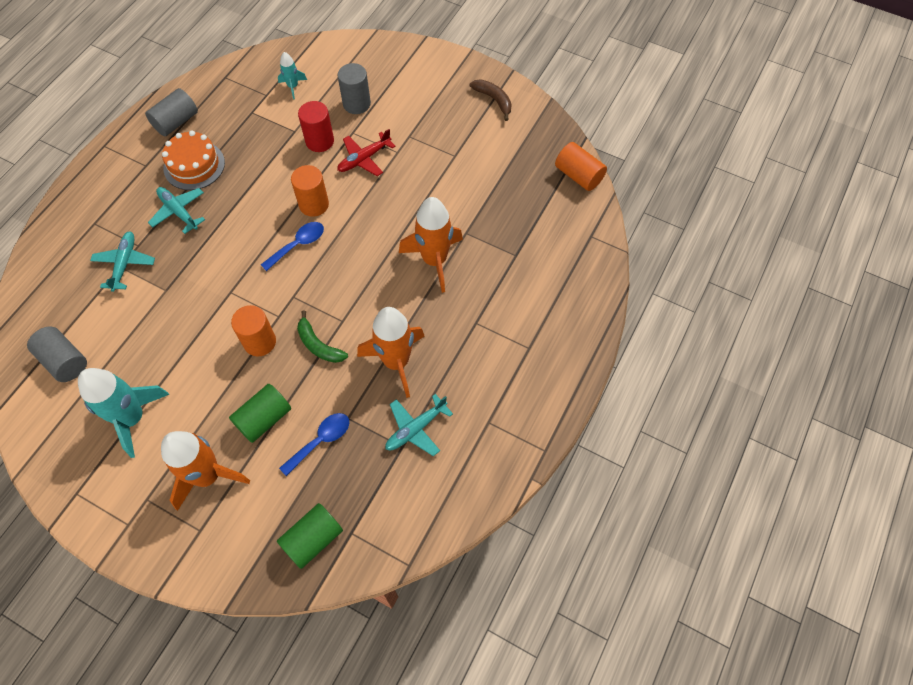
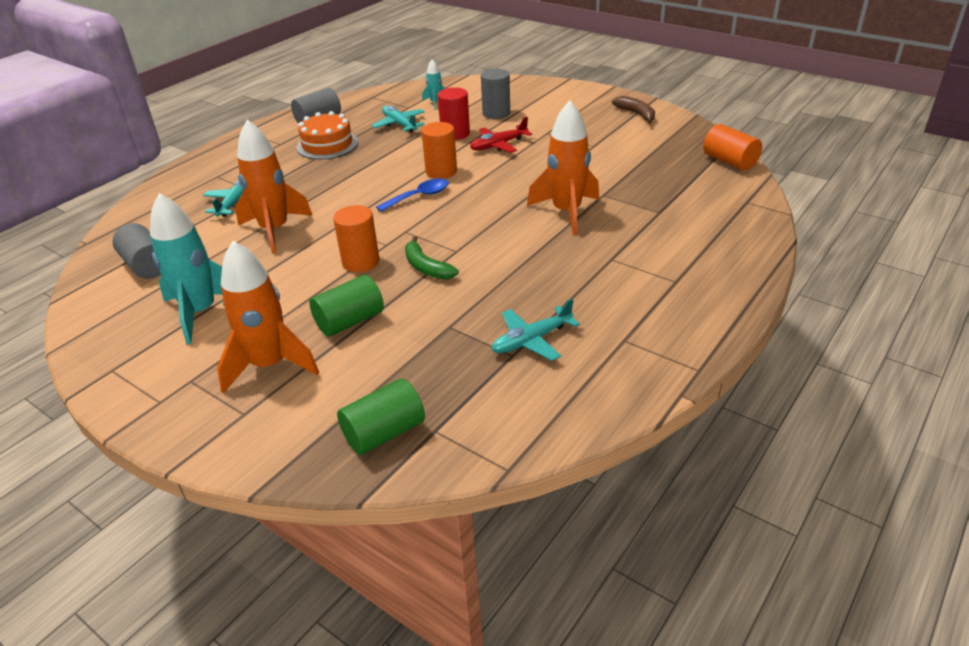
camera: 10 degrees right, 25 degrees down
turquoise plane [148,187,205,234] -> turquoise plane moved to [371,106,425,133]
blue spoon [279,413,349,476] -> none
orange rocket [357,307,424,398] -> orange rocket moved to [235,120,313,254]

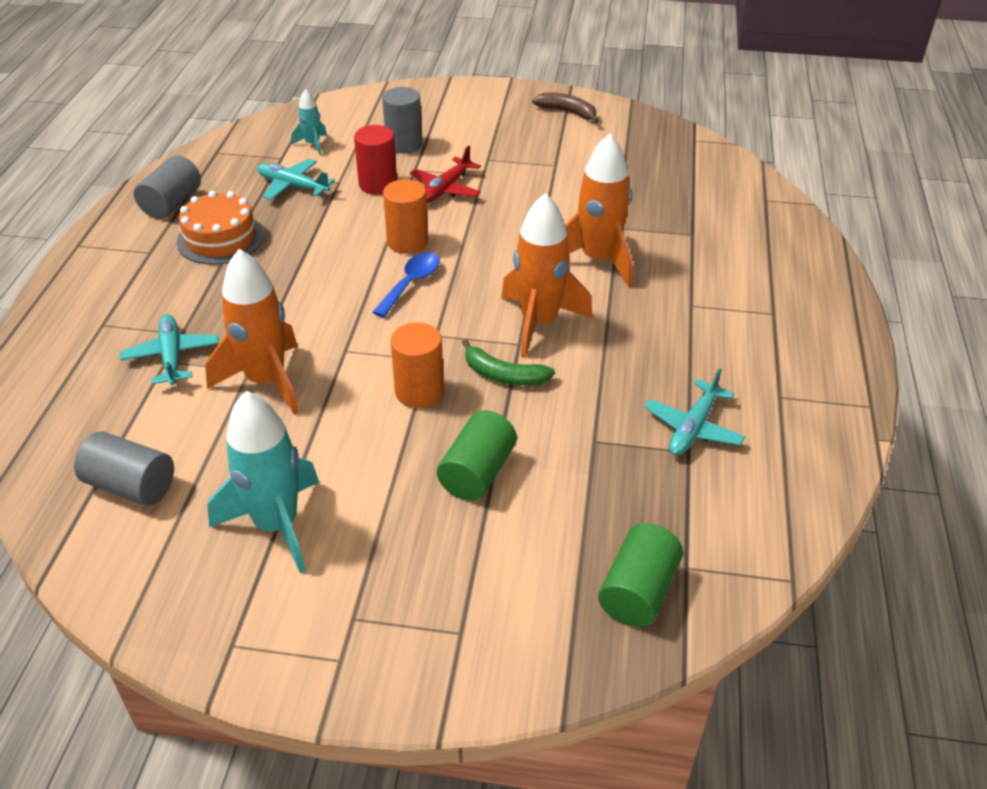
camera: 30 degrees left, 5 degrees up
orange rocket [217,241,319,394] -> orange rocket moved to [501,193,593,358]
orange cylinder [703,124,762,171] -> none

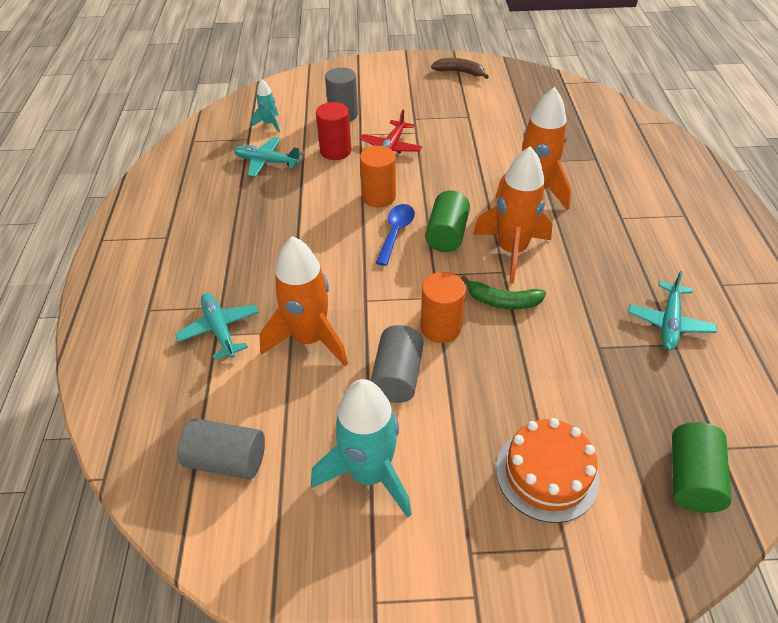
camera: 10 degrees left, 5 degrees up
grey cylinder [134,155,201,219] -> grey cylinder moved to [371,325,424,403]
orange cake [177,191,264,265] -> orange cake moved to [496,418,599,523]
green cylinder [437,410,517,501] -> green cylinder moved to [425,190,470,252]

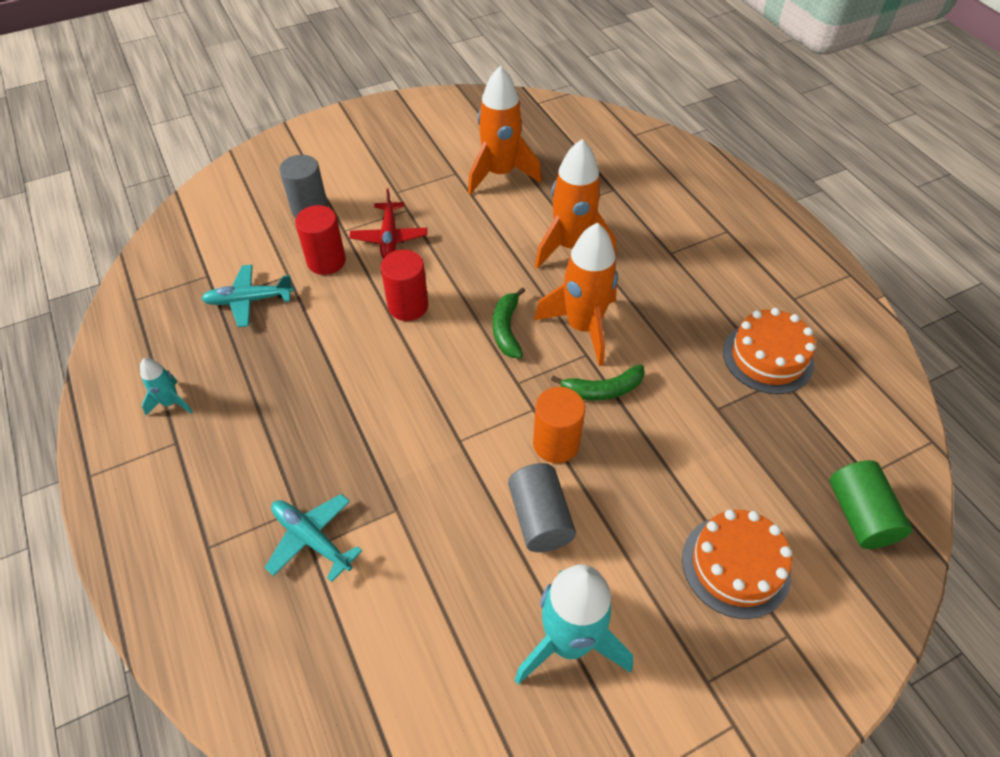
camera: 25 degrees left, 5 degrees up
grey cylinder [178,418,265,480] -> none
turquoise rocket [252,79,280,132] -> turquoise rocket moved to [140,358,193,415]
orange rocket [259,236,348,366] -> orange rocket moved to [468,66,542,195]
orange cylinder [360,146,396,208] -> red cylinder [381,250,428,321]
blue spoon [376,204,415,266] -> none
green cylinder [425,190,470,252] -> green banana [493,287,525,358]
brown banana [431,58,489,79] -> none
turquoise plane [628,271,717,350] -> orange cake [723,308,815,394]

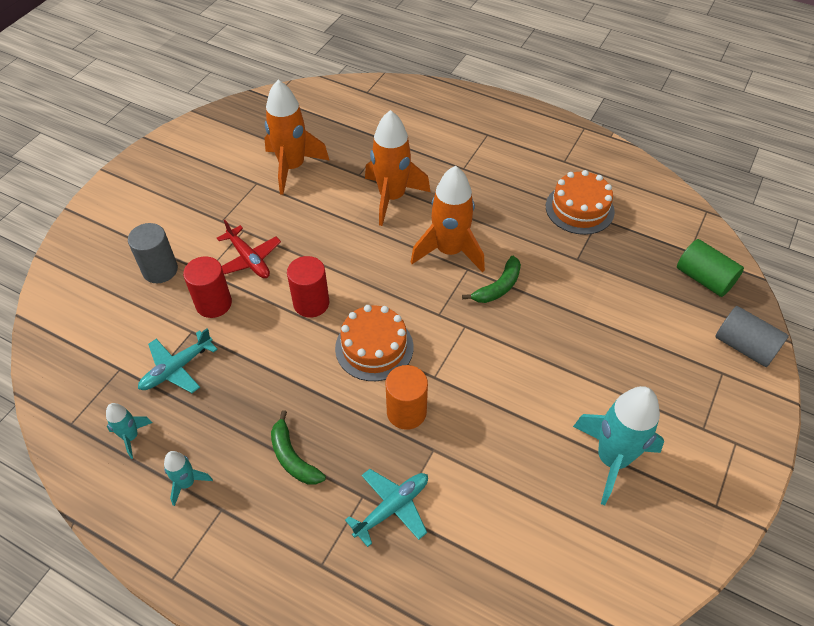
camera: 35 degrees left, 0 degrees up
turquoise plane [265,494,362,582] -> turquoise plane turned 135 degrees clockwise [345,469,428,547]
green banana [493,287,525,358] -> green banana moved to [271,410,326,485]
grey cylinder [508,463,576,552] -> grey cylinder moved to [715,306,789,367]
orange cylinder [533,387,585,463] -> orange cylinder moved to [385,365,428,430]
orange cake [682,510,792,619] -> orange cake moved to [335,305,414,381]
none -> turquoise rocket [106,403,152,459]

